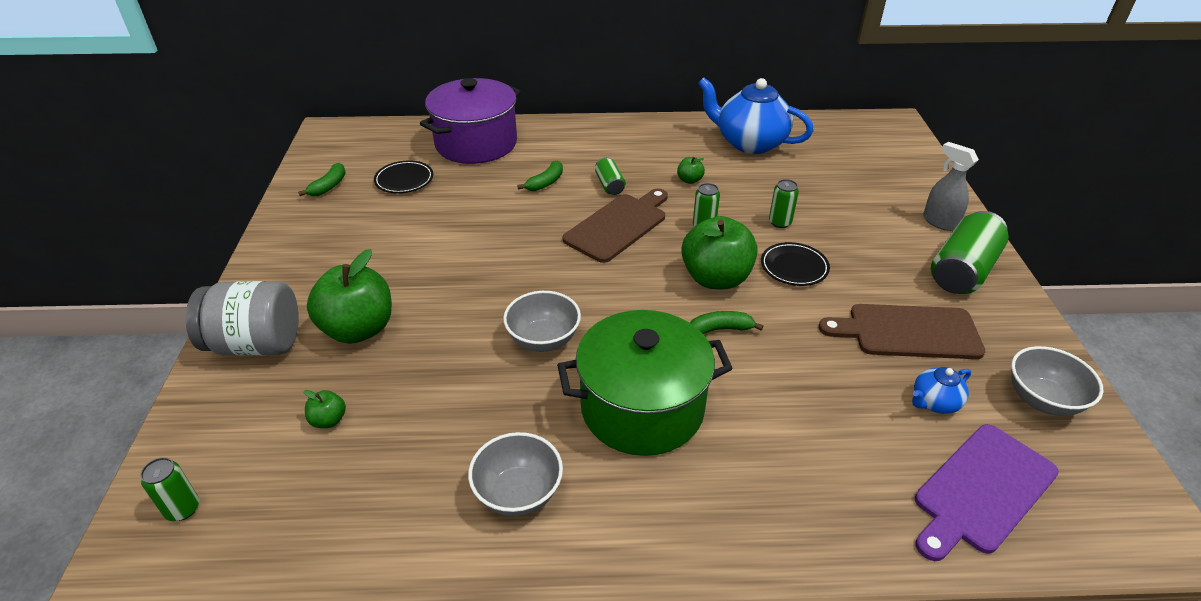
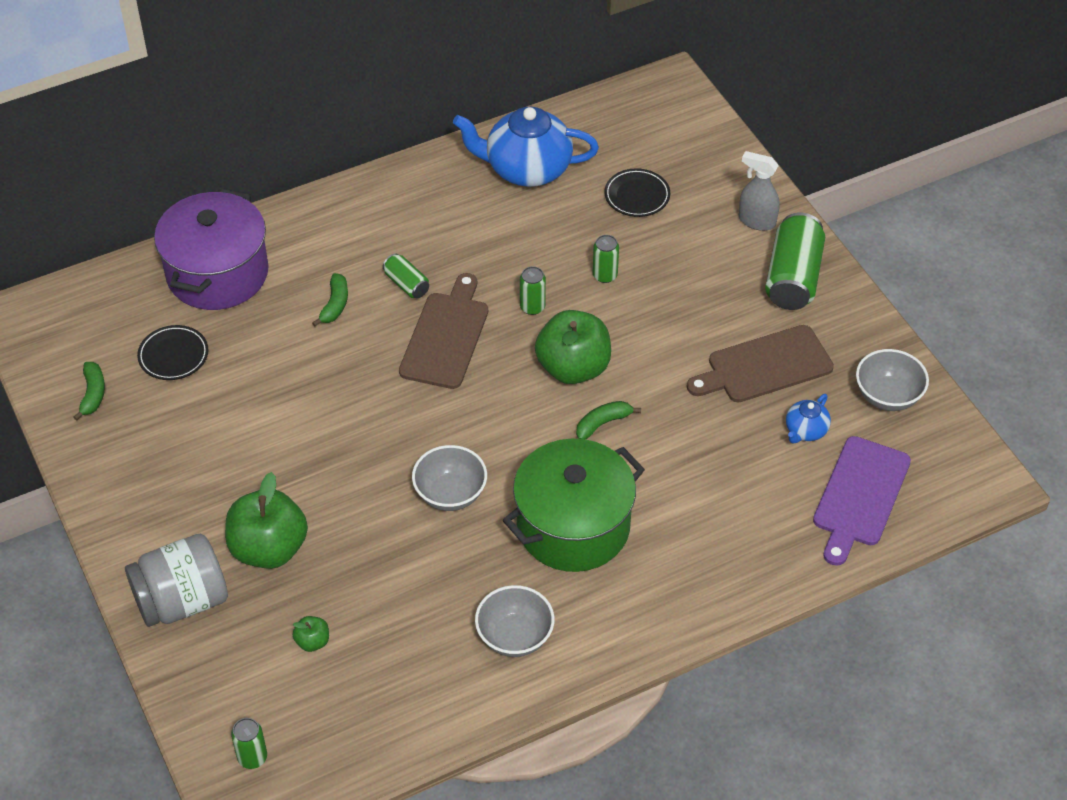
camera: 25 degrees left, 10 degrees up
green apple [677,157,705,184] -> none
black plate [761,242,830,286] -> black plate moved to [604,169,670,217]

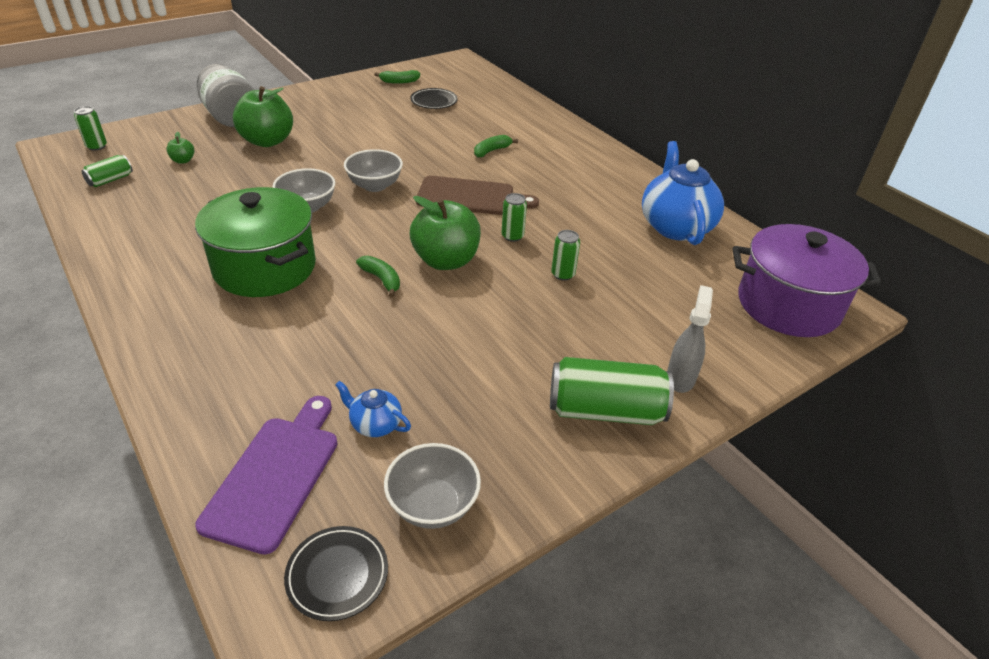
camera: 80 degrees right, 10 degrees down
purple pot [154,188,269,310] -> purple pot moved to [732,224,882,337]
green banana [312,273,348,326] -> green banana turned 135 degrees clockwise [474,135,518,157]
green can [383,253,429,298] -> green can moved to [81,155,133,187]
grey bowl [475,585,555,657] -> grey bowl moved to [344,149,403,192]
black plate [604,169,670,217] -> black plate moved to [284,526,388,621]
brown cutting board [687,325,834,402] -> none
purple cutting board [813,436,911,566] -> purple cutting board turned 90 degrees clockwise [195,396,338,555]

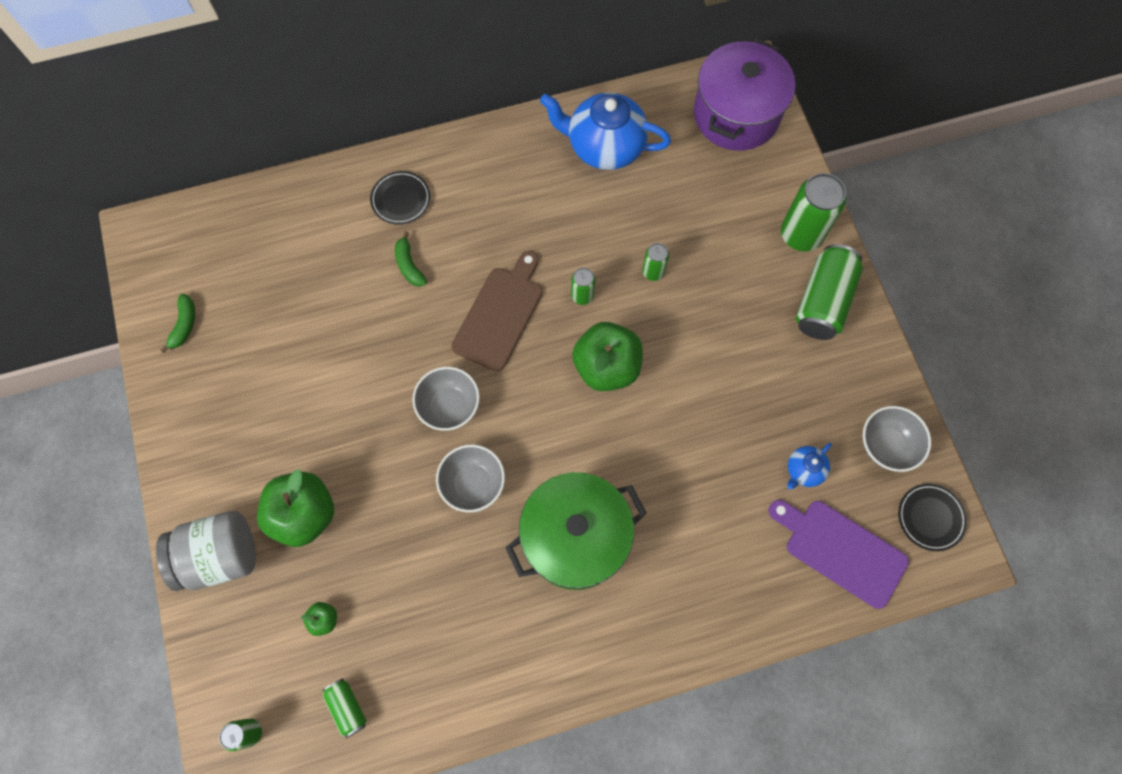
camera: 70 degrees left, 30 degrees up
green banana [356,256,400,297] -> none
black plate [410,88,458,109] -> black plate moved to [370,171,431,225]
grey spray bottle [667,285,713,393] -> green can [781,173,846,252]

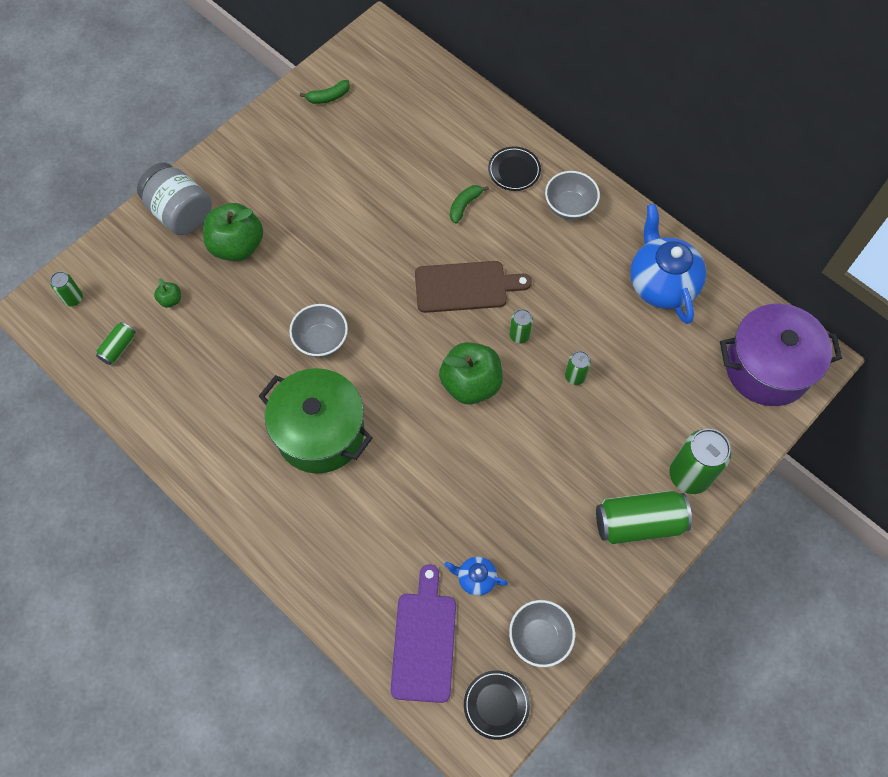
camera: 60 degrees right, 5 degrees down
grey bowl [412,367,480,431] -> grey bowl moved to [545,171,600,220]

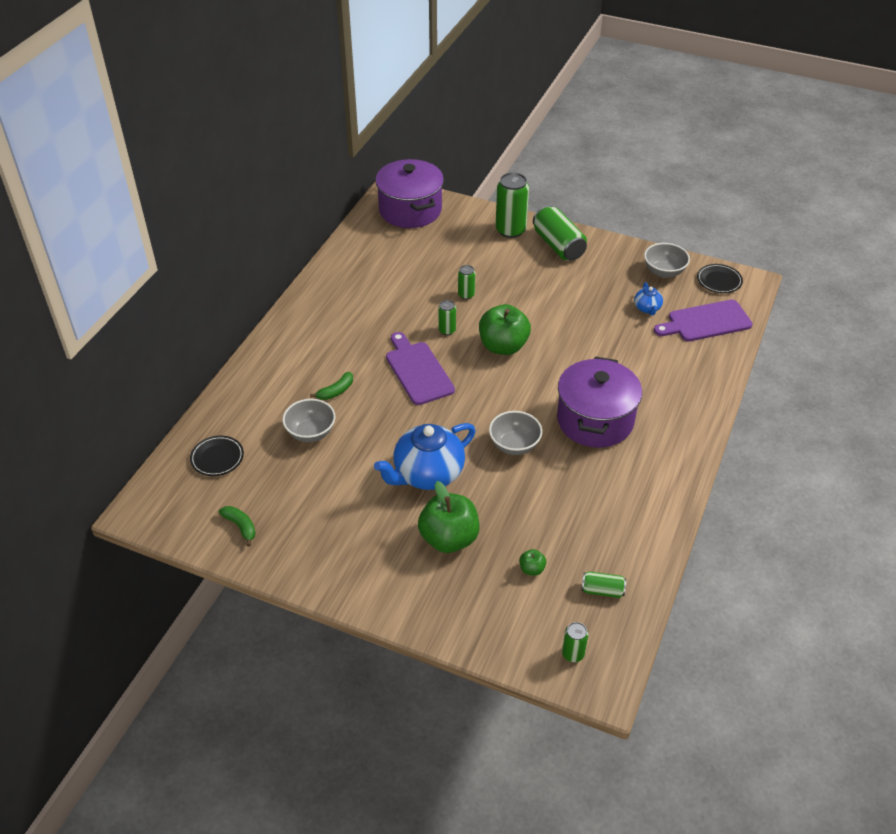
camera: 110 degrees left, 20 degrees down
grey jar [137,163,212,235] -> none
green pot [259,368,373,473] -> purple pot [557,356,642,448]
brown cutting board [415,261,532,313] -> purple cutting board [386,332,455,405]
green banana [450,185,489,224] -> green banana turned 60 degrees counterclockwise [310,372,353,400]
black plate [488,147,541,191] -> black plate moved to [190,436,244,476]
grey bowl [545,171,600,220] -> grey bowl moved to [282,399,335,442]
blue teapot [630,204,706,324] -> blue teapot moved to [374,423,476,490]

